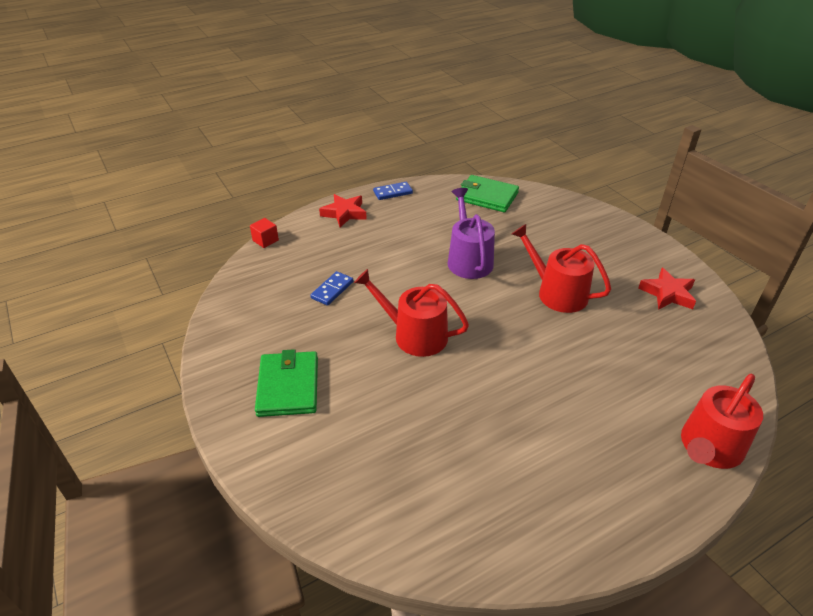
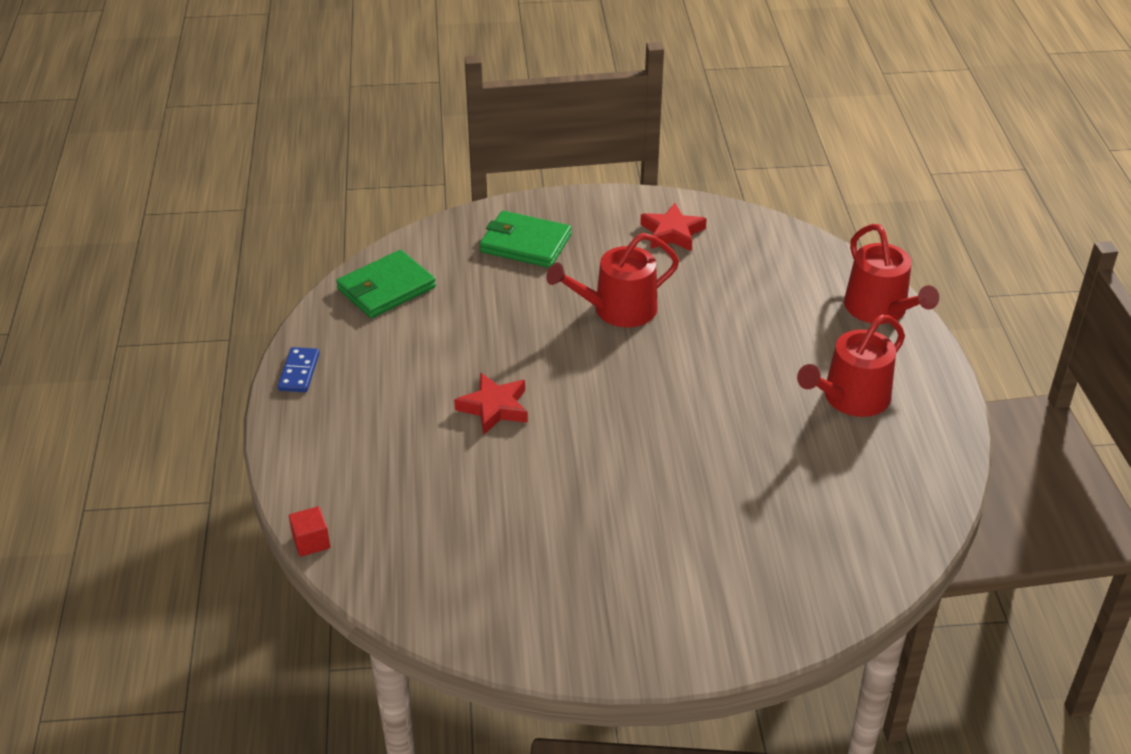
camera: 65 degrees left, 0 degrees up
green wallet [255,349,318,417] -> green wallet moved to [480,211,572,268]
blue domino [310,271,353,306] -> none
red star [319,194,367,227] -> red star moved to [454,373,528,434]
red watering can [354,269,469,357] -> red watering can moved to [797,315,905,417]
purple watering can [448,188,495,279] -> none

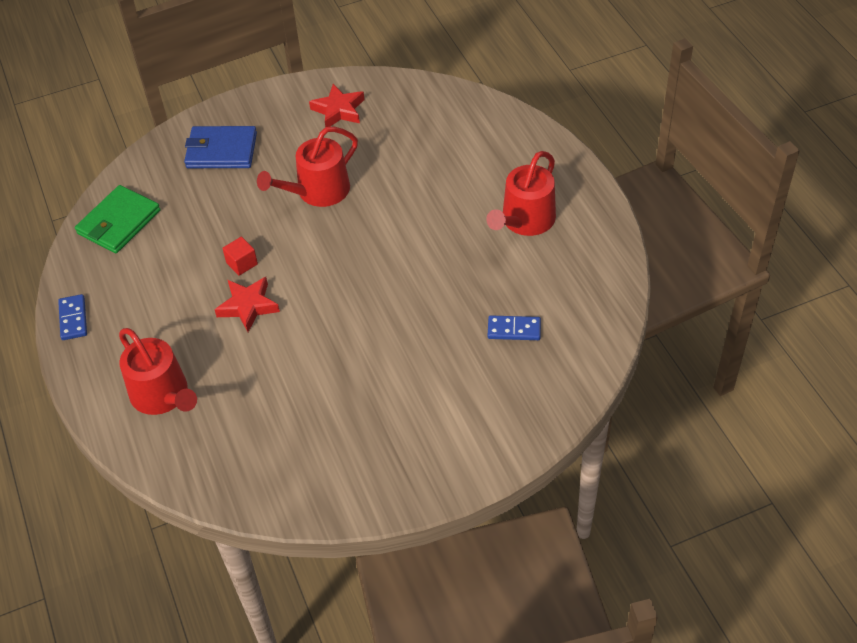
camera: 15 degrees left, 10 degrees up
red cube [289,506,330,557] -> red cube moved to [222,237,258,276]
green wallet [480,211,572,268] -> blue wallet [184,126,257,168]
red watering can [844,224,939,324] -> red watering can moved to [119,328,197,415]
none -> blue domino [488,315,541,340]

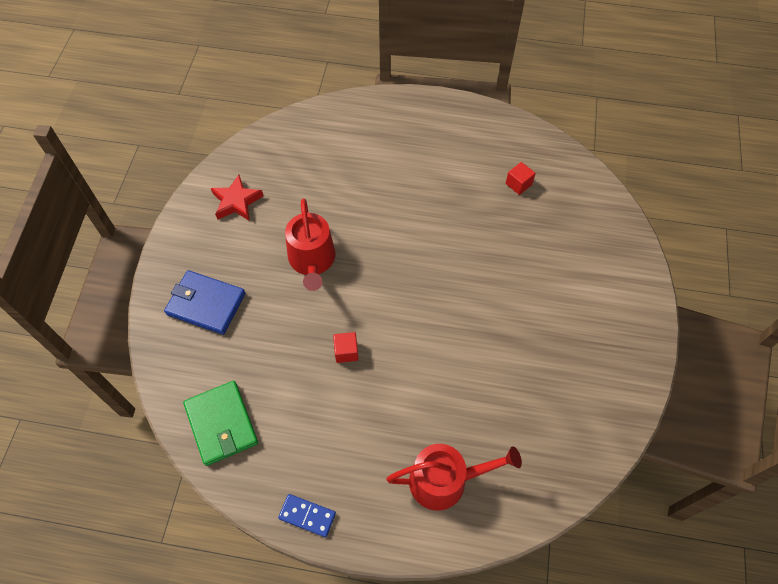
camera: 60 degrees left, 10 degrees up
blue wallet [184,126,257,168] -> blue wallet turned 75 degrees clockwise [164,270,245,335]
red star [215,277,280,332] -> none
red watering can [486,151,556,236] -> none
blue domino [488,315,541,340] -> none
none -> red cube [506,162,536,195]

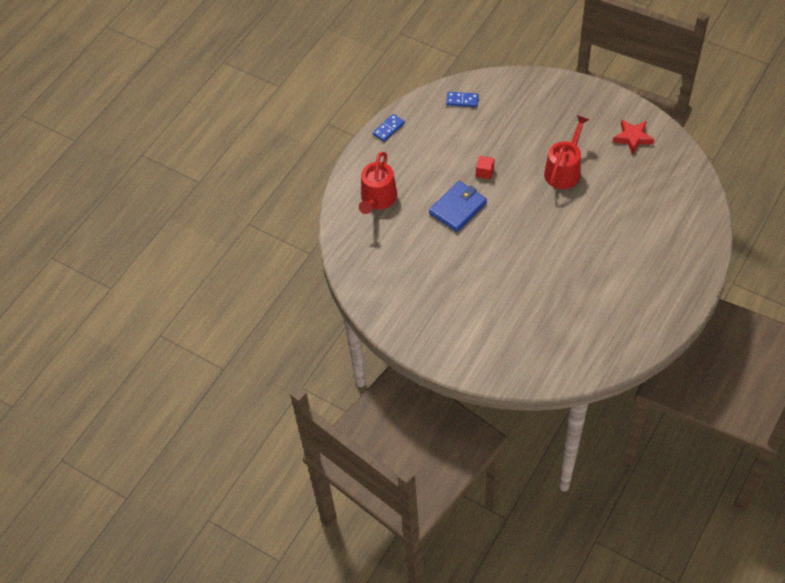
camera: 115 degrees right, 5 degrees down
blue wallet [164,270,245,335] -> blue wallet moved to [429,181,487,232]
green wallet [183,381,258,466] -> blue domino [446,92,479,107]
red watering can [285,199,335,291] -> red watering can turned 105 degrees clockwise [544,115,589,189]
red cube [506,162,536,195] -> none

